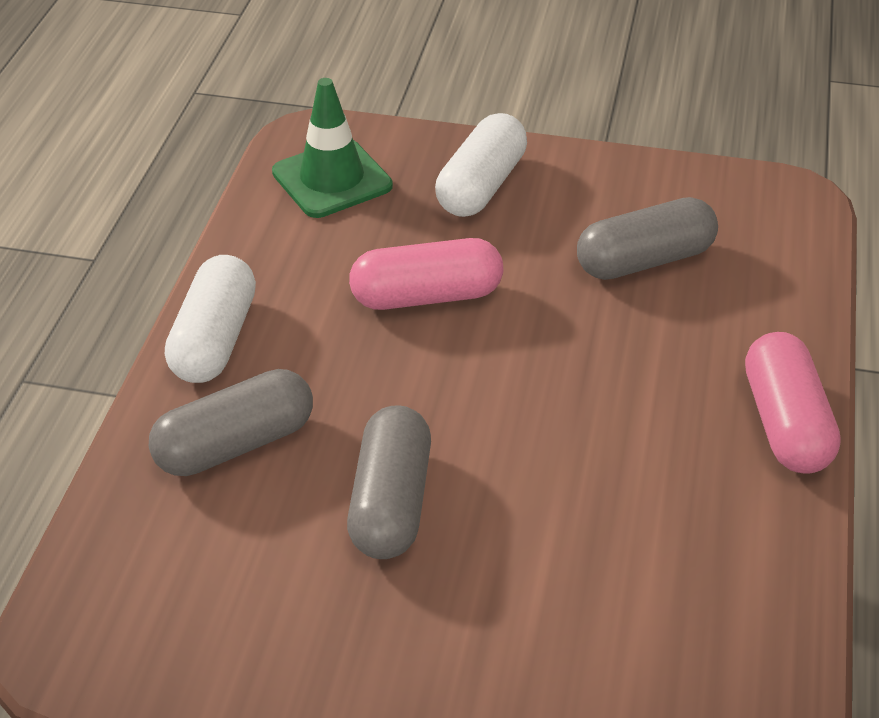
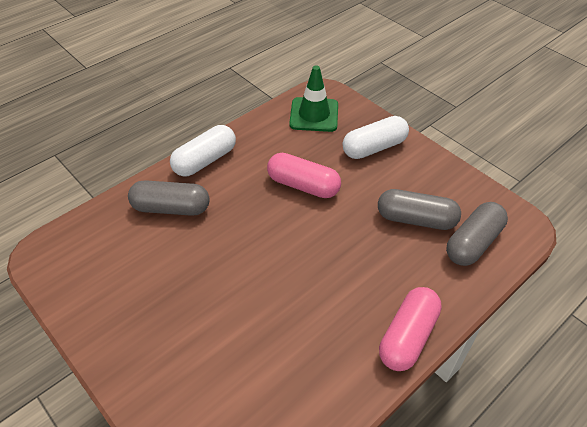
camera: 35 degrees right, 5 degrees up
grey capsule [347,405,431,559] -> grey capsule moved to [446,202,508,266]

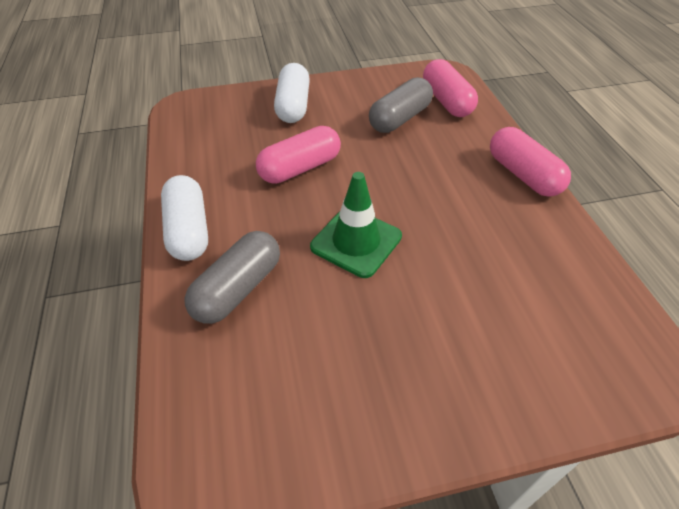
camera: 60 degrees left, 0 degrees up
green traffic cone [289,65,338,132] -> green traffic cone moved to [310,172,402,278]
grey capsule [446,202,508,266] -> pink capsule [423,59,478,117]

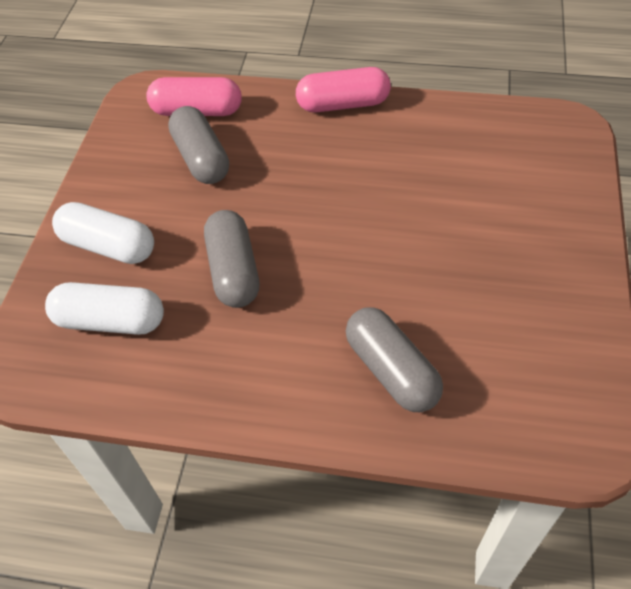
camera: 65 degrees left, 5 degrees up
white capsule [161,175,208,261] -> white capsule moved to [45,282,164,335]
pink capsule [256,126,341,184] -> grey capsule [204,210,259,308]
green traffic cone [310,172,402,278] -> none

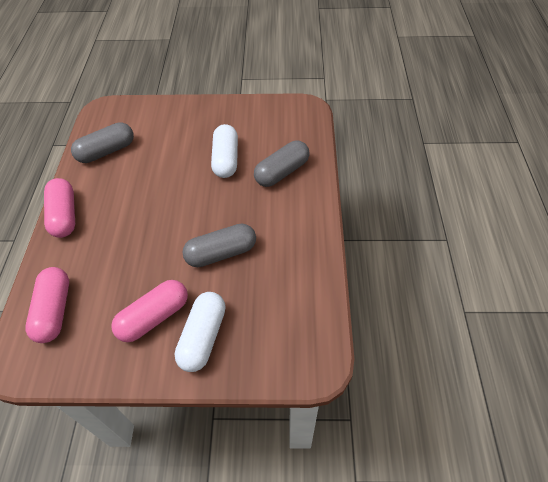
camera: 100 degrees left, 0 degrees up
white capsule [45,282,164,335] -> white capsule moved to [211,124,238,178]
grey capsule [168,106,229,184] -> grey capsule moved to [71,122,134,163]
none -> pink capsule [111,280,188,342]

